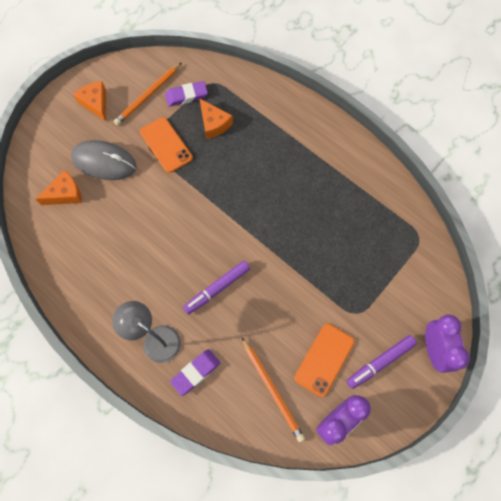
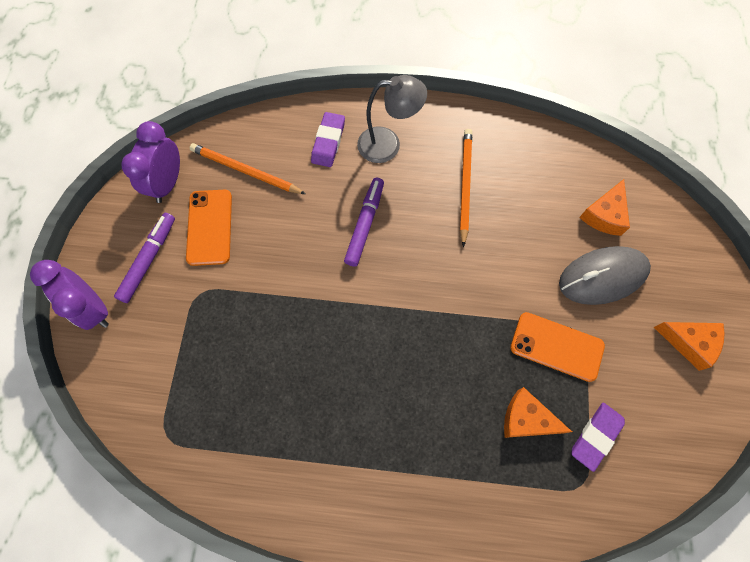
camera: 145 degrees right, 0 degrees up
orange pencil [114,62,182,125] -> orange pencil moved to [460,129,472,247]

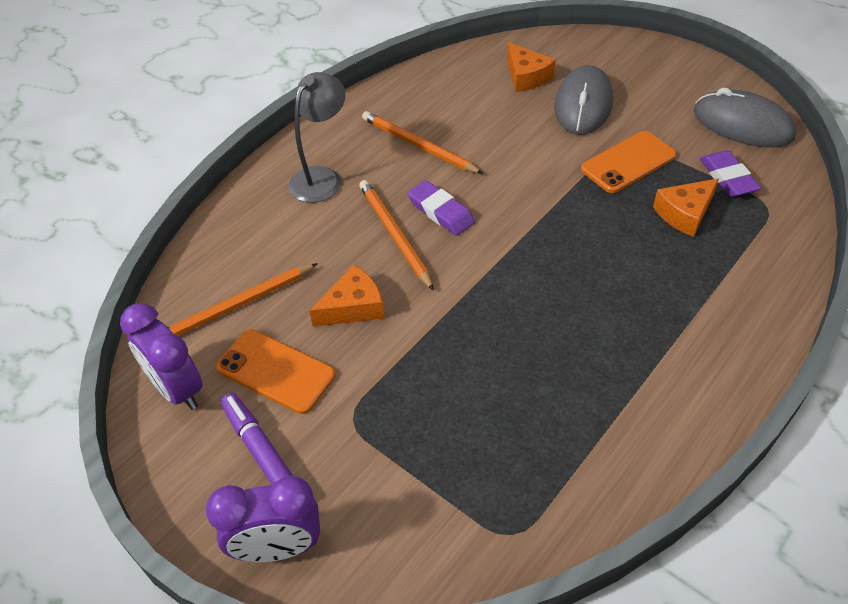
camera: 55 degrees left, 20 degrees down
purple eraser [311,112,345,167] -> purple eraser moved to [408,180,475,236]
purple marker [344,178,384,267] -> orange pencil [359,180,434,291]
orange cheese [654,322,725,371] -> orange cheese moved to [309,265,384,327]
none -> grey mouse [694,88,796,148]

